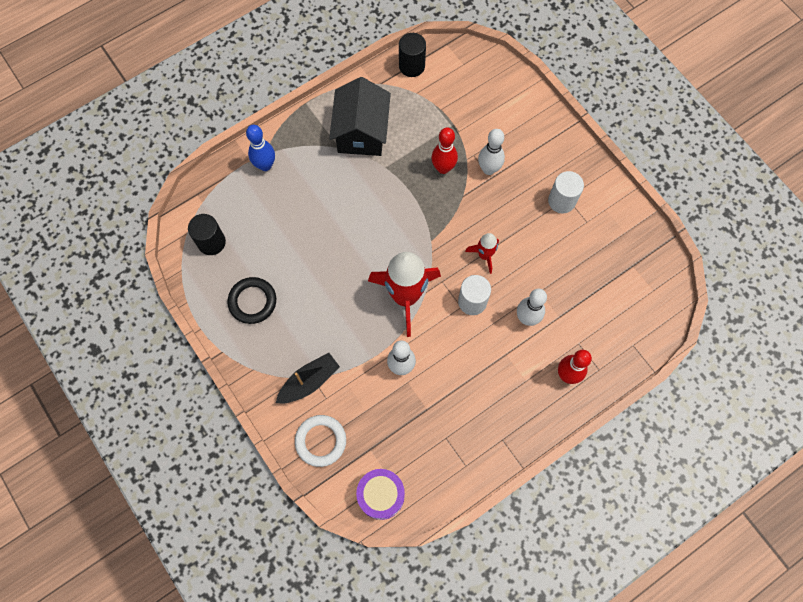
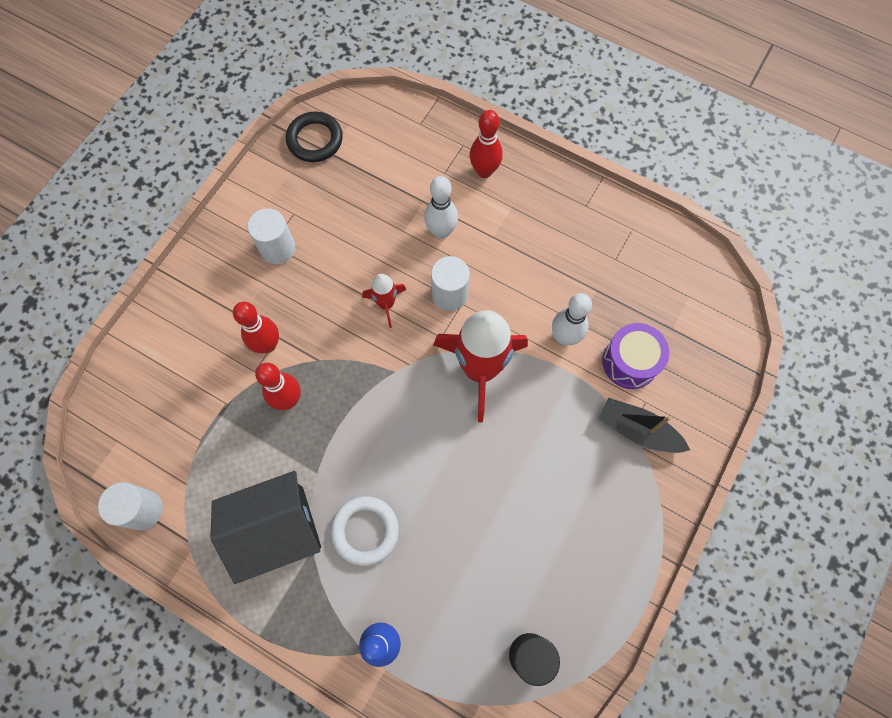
camera: 115 degrees left, 0 degrees up
black ring [227,277,276,324] -> black ring moved to [286,112,343,162]
white ring [295,415,346,467] -> white ring moved to [331,496,399,566]
purple drum [356,469,405,520] -> purple drum moved to [602,323,669,389]
black cylinder [399,33,426,77] -> white cylinder [98,482,163,530]
white bowling pin [478,129,505,175] -> red bowling pin [233,302,279,353]

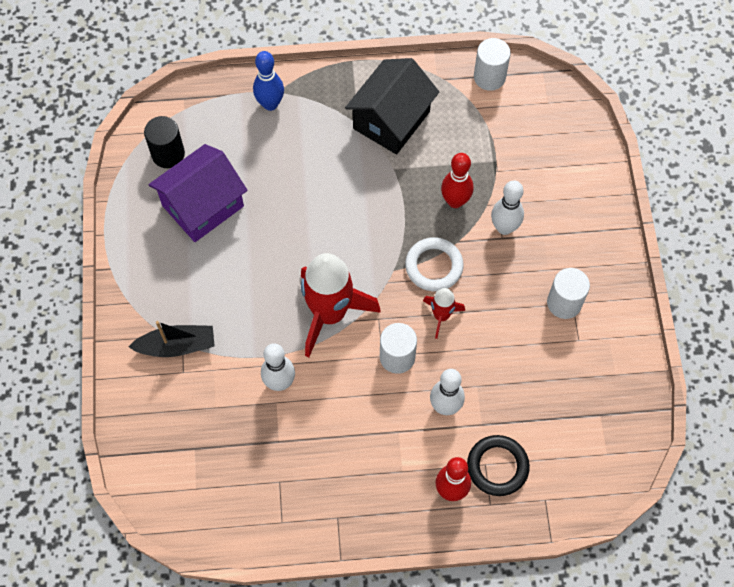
camera: 145 degrees right, 5 degrees down
red bowling pin [233,302,279,353] -> white bowling pin [491,180,524,235]
black ring [286,112,343,162] -> black ring moved to [467,435,530,496]
white ring [331,496,399,566] -> white ring moved to [405,237,464,292]
purple drum [602,323,669,389] -> none
none -> purple house [149,144,248,242]

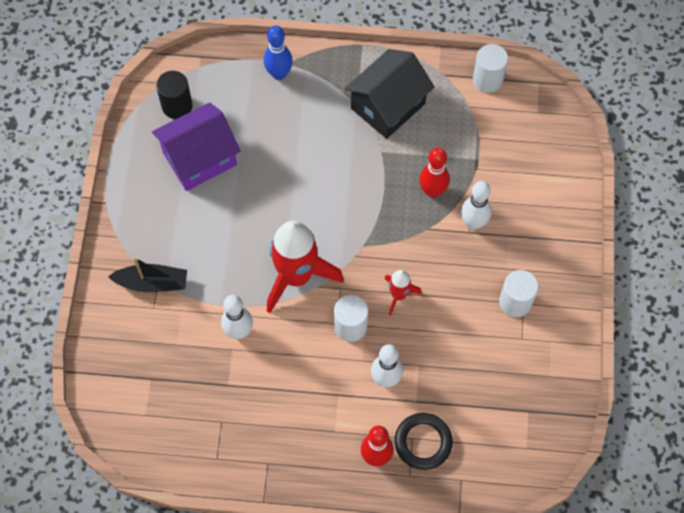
camera: 10 degrees right, 0 degrees up
white ring [405,237,464,292] -> none

